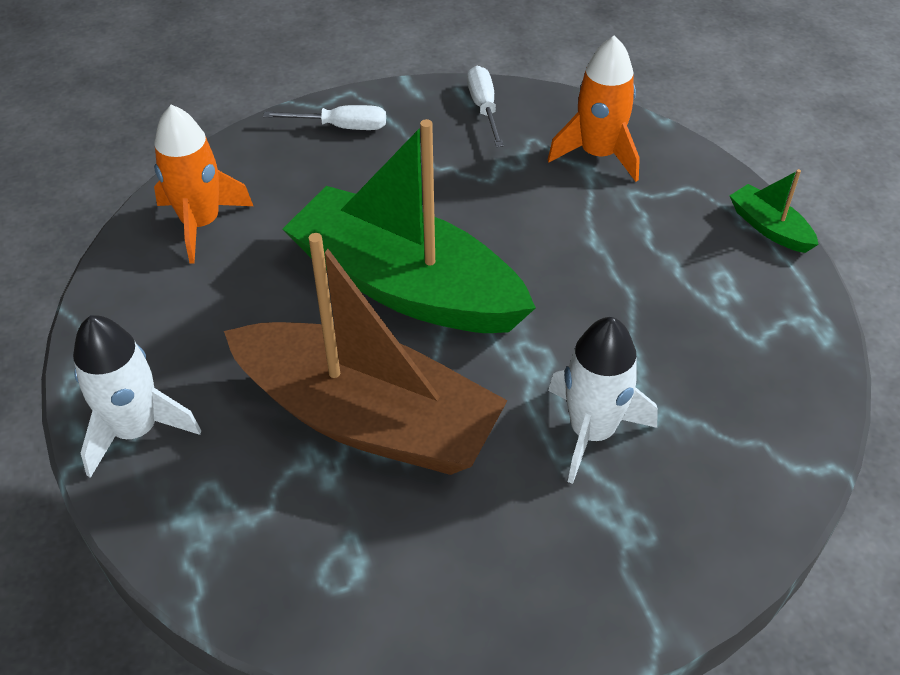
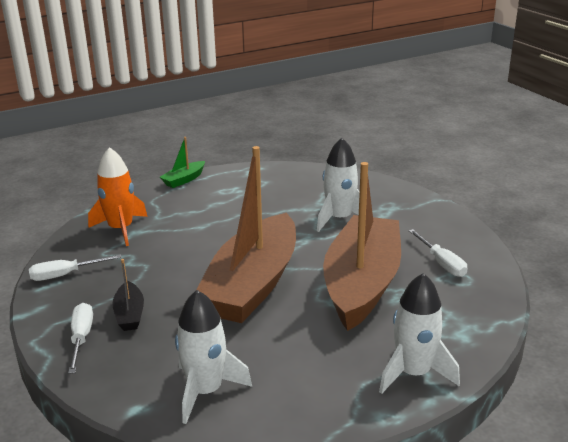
camera: 100 degrees left, 20 degrees down
orange rocket [154,105,253,264] -> white rocket [175,290,252,424]
green boat [283,119,536,333] -> brown boat [196,146,296,323]
none -> black boat [112,259,144,331]
none -> white screwdriver [409,229,468,277]

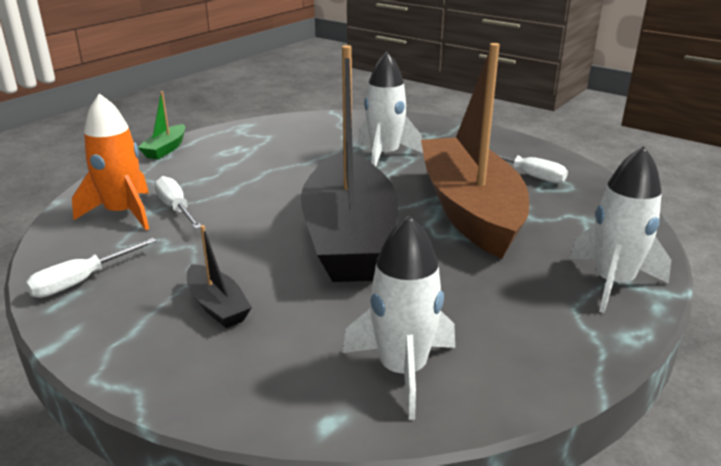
camera: 25 degrees left, 0 degrees up
white screwdriver [68,303,93,374] -> white screwdriver moved to [154,176,201,229]
brown boat [196,146,296,323] -> black boat [301,45,398,282]

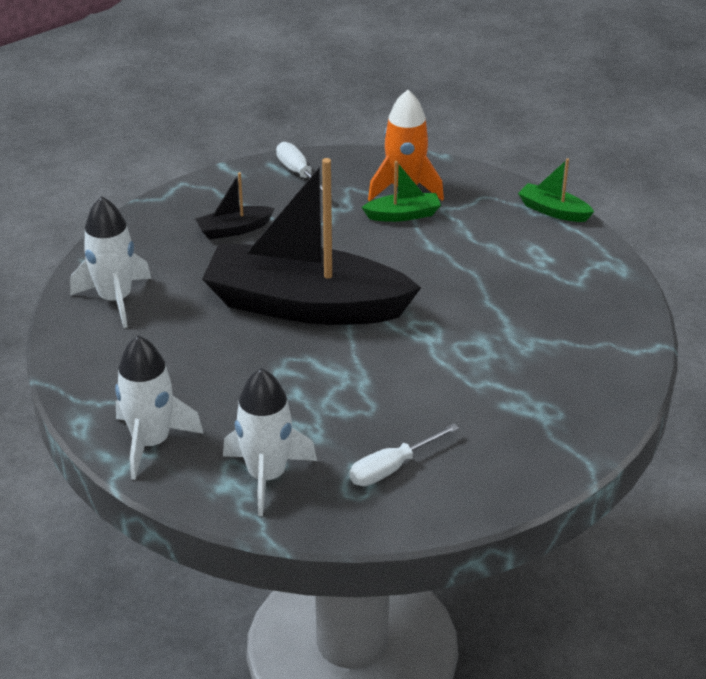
camera: 105 degrees right, 10 degrees up
white screwdriver [154,176,201,229] -> green boat [362,161,441,222]
white rocket [358,52,423,166] -> white rocket moved to [223,368,317,516]
brown boat [421,43,529,259] -> none

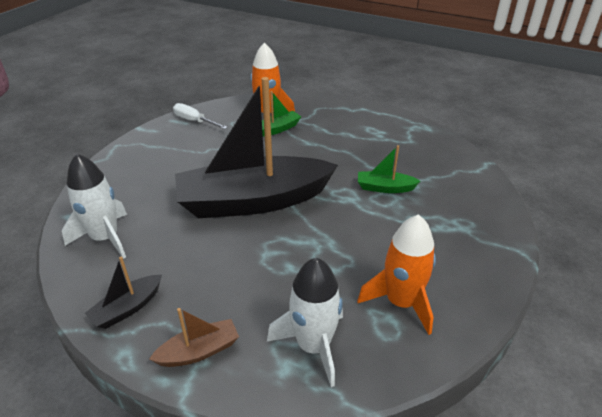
camera: 25 degrees left, 0 degrees up
white rocket [115,335,204,480] -> brown boat [149,308,239,367]
black boat [196,172,275,239] -> black boat moved to [85,257,162,329]
white screwdriver [349,424,459,486] -> orange rocket [357,214,436,335]
green boat [518,158,594,222] -> green boat moved to [358,145,420,193]

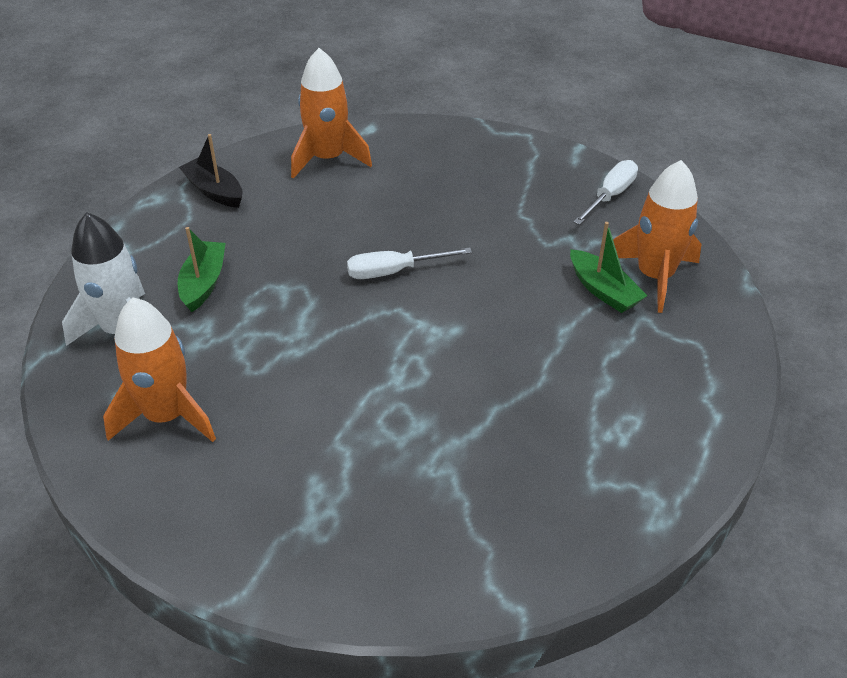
camera: 90 degrees right, 5 degrees up
white rocket [62,153,127,259] -> orange rocket [291,48,372,179]
brown boat [149,308,239,367] -> none
black boat [175,77,338,218] -> white screwdriver [347,247,472,279]
green boat [358,145,420,193] -> green boat moved to [178,227,226,312]

